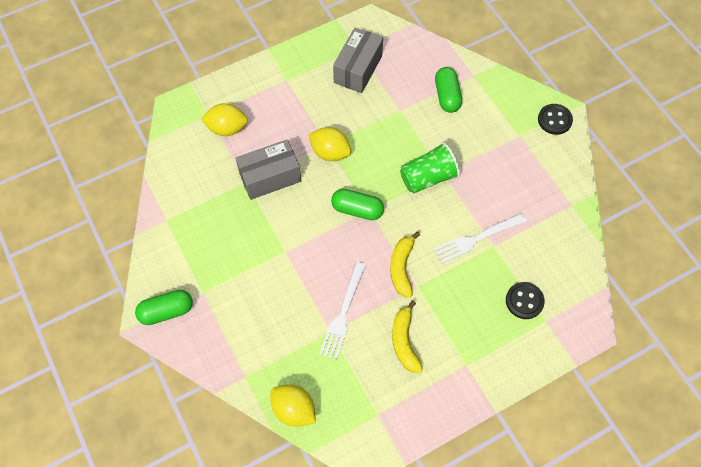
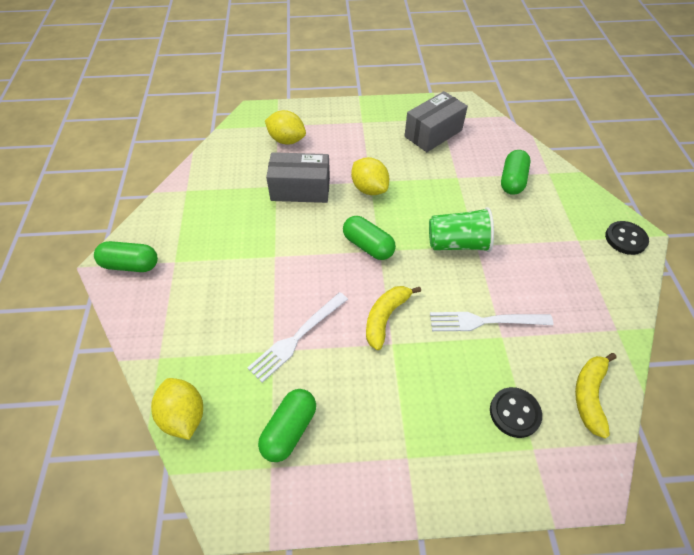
camera: 25 degrees right, 10 degrees down
yellow banana [392,300,423,373] -> yellow banana moved to [575,353,617,438]
none -> green capsule [258,389,316,462]

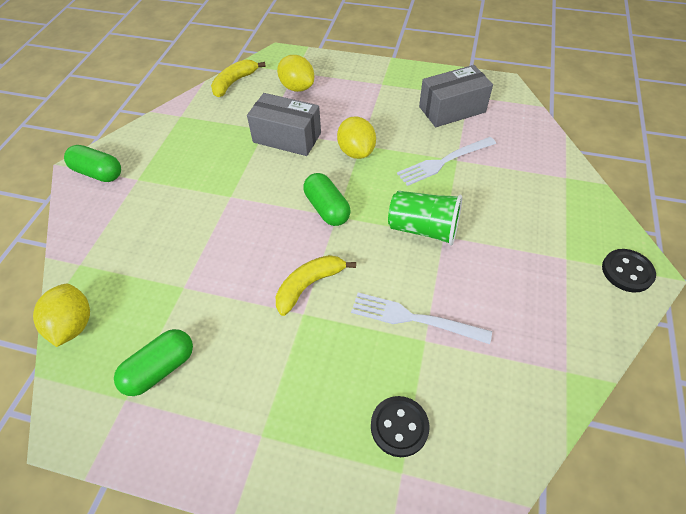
camera: 20 degrees right, 0 degrees up
white fork [247,292,348,383] -> white fork moved to [397,137,496,186]
green capsule [501,150,531,195] -> none
yellow banana [575,353,617,438] -> yellow banana moved to [211,59,266,97]

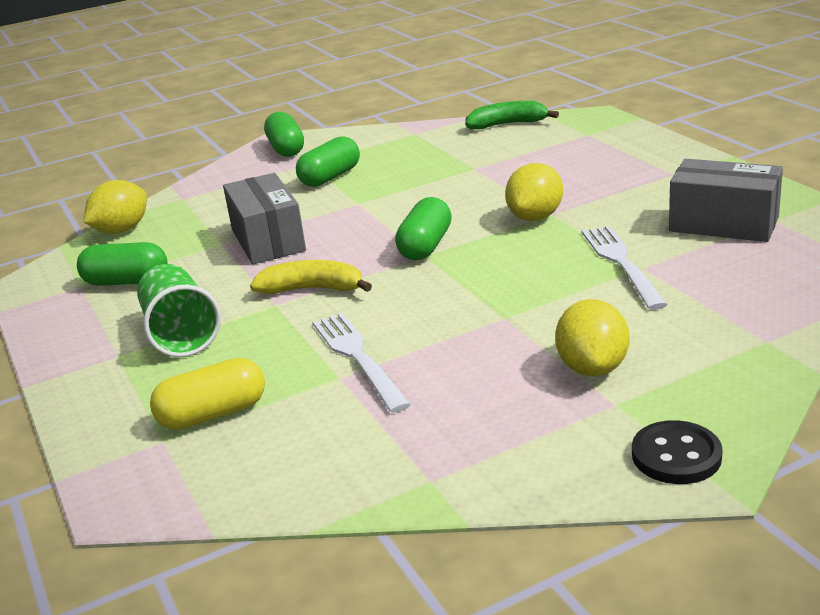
camera: 50 degrees right, 25 degrees down
yellow banana [211,59,266,97] -> green banana [465,101,559,130]
grey box [247,93,321,156] -> grey box moved to [223,173,306,264]
yellow lemon [277,55,314,92] -> yellow lemon moved to [555,299,629,376]
black button [371,396,430,457] -> yellow capsule [150,358,265,430]
green cup [388,191,462,245] -> green cup moved to [137,264,221,357]
white fork [397,137,496,186] -> white fork turned 60 degrees clockwise [582,226,668,310]
none -> green capsule [296,137,360,187]

